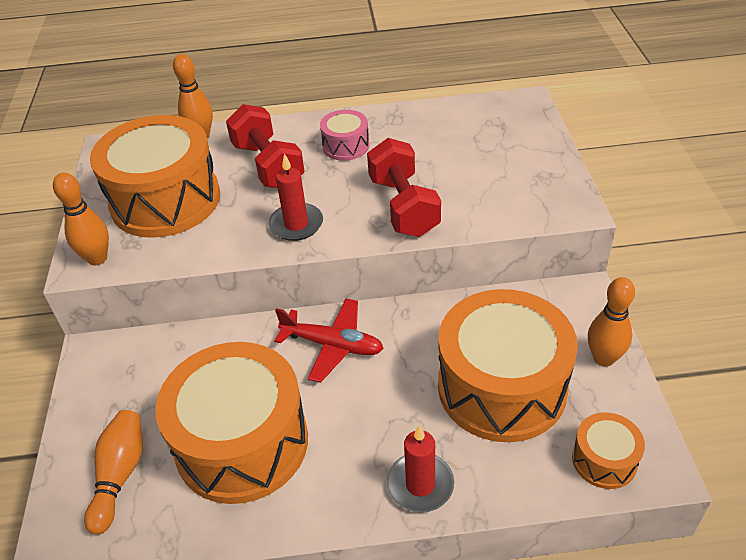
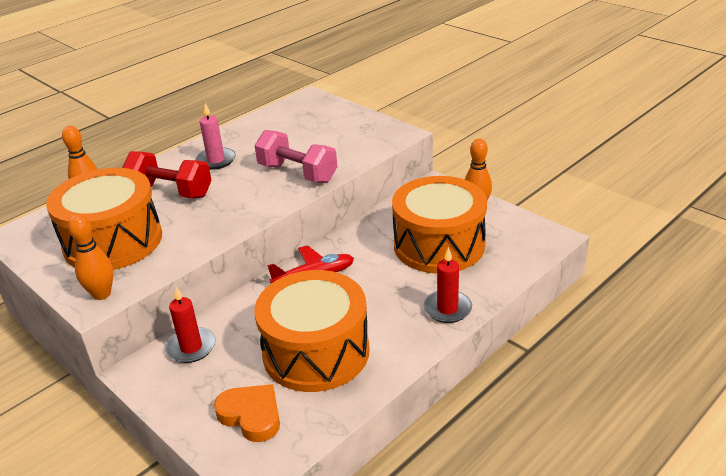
camera: 40 degrees left, 10 degrees down
orange bowling pin [84,410,143,534] -> orange heart [214,384,280,442]
red candle [268,153,323,241] -> red candle moved to [165,287,216,363]
pink drum [320,110,369,161] -> pink candle [195,103,236,170]
red dumbbell [367,138,441,237] -> pink dumbbell [254,130,337,183]
orange drum [572,413,645,489] -> none

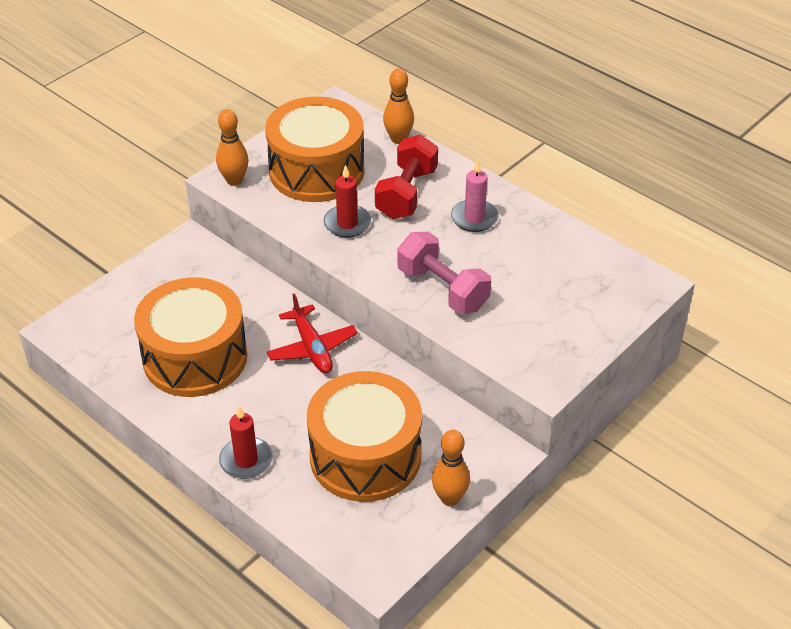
camera: 85 degrees right, 10 degrees up
red candle [165,287,216,363] -> red candle moved to [324,164,371,238]
orange heart [214,384,280,442] -> none
pink dumbbell [254,130,337,183] -> pink dumbbell turned 75 degrees counterclockwise [397,232,491,314]

